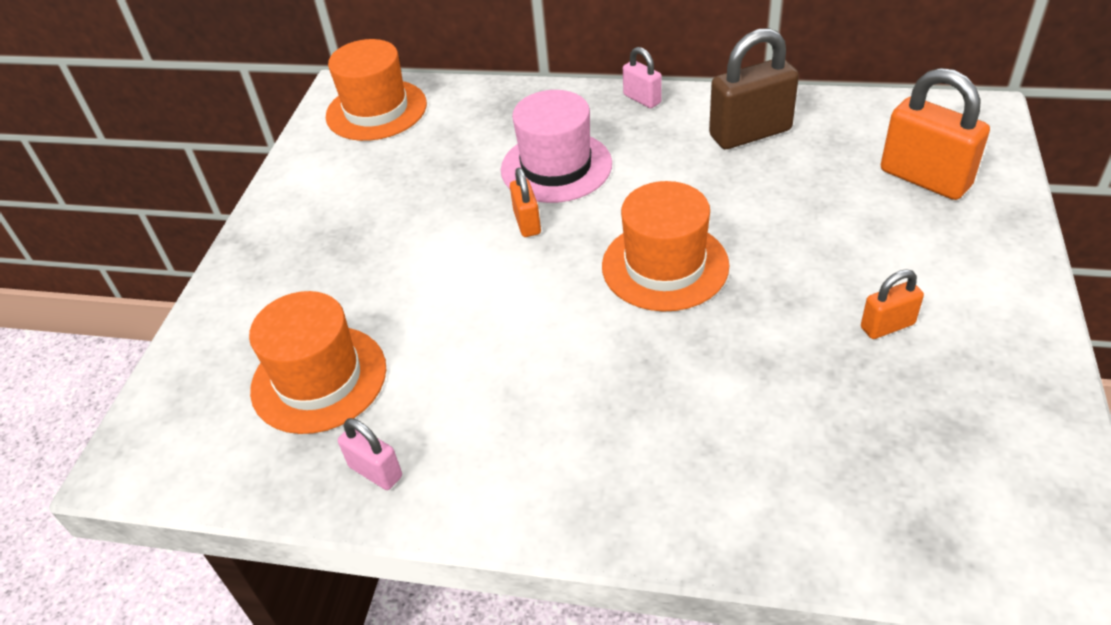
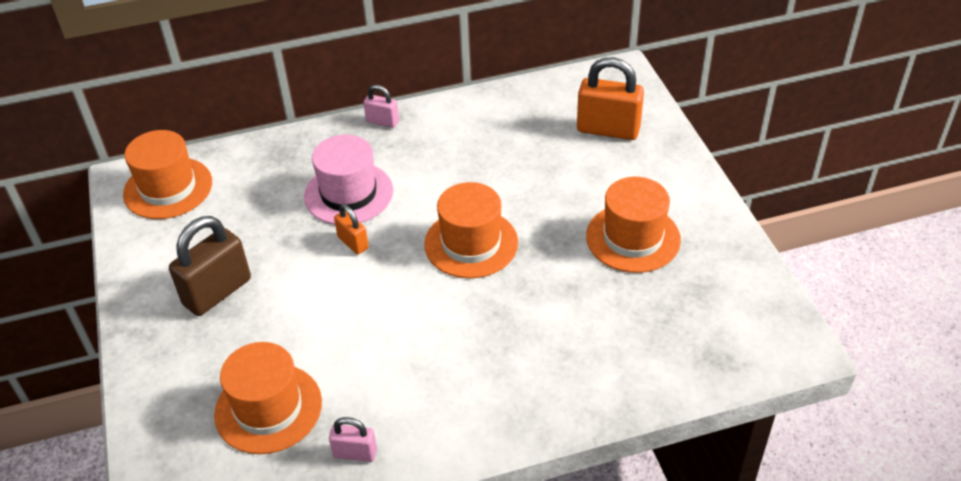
camera: 30 degrees left, 0 degrees up
brown padlock [709,28,799,149] -> brown padlock moved to [169,216,251,316]
orange padlock [861,269,924,339] -> orange hat [586,177,681,273]

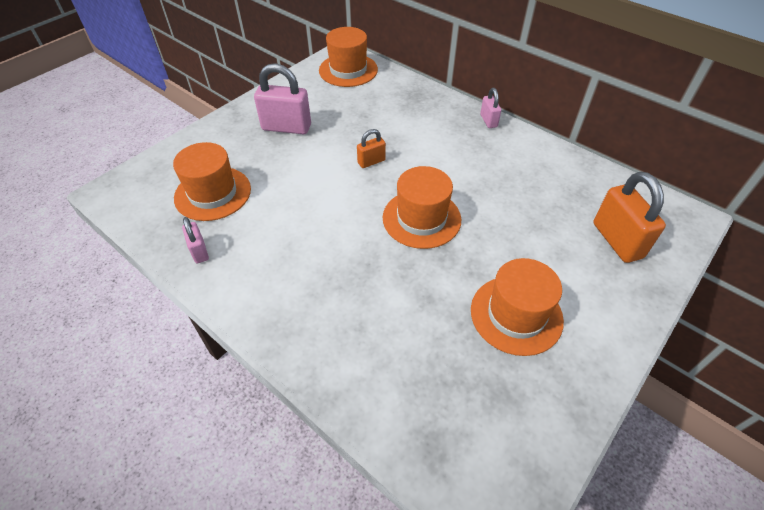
camera: 55 degrees right, 5 degrees up
brown padlock [169,216,251,316] -> pink padlock [254,63,311,134]
pink hat [304,135,393,224] -> none
orange padlock [334,204,369,254] -> orange padlock turned 45 degrees clockwise [357,129,386,168]

